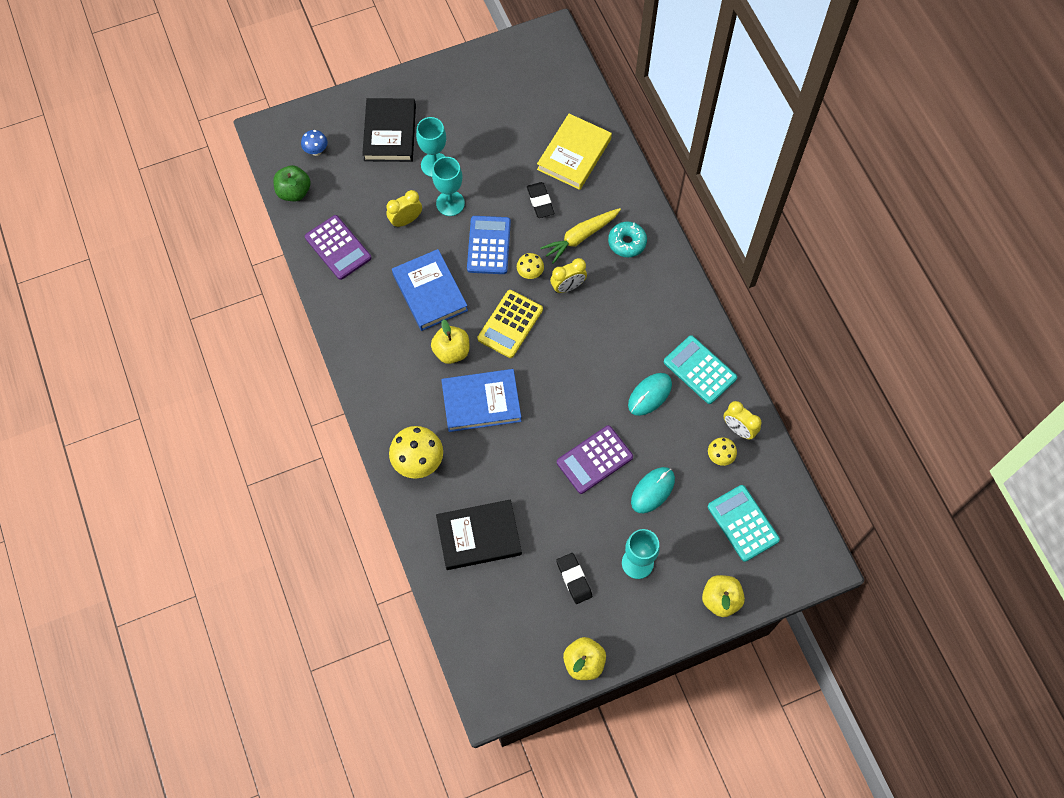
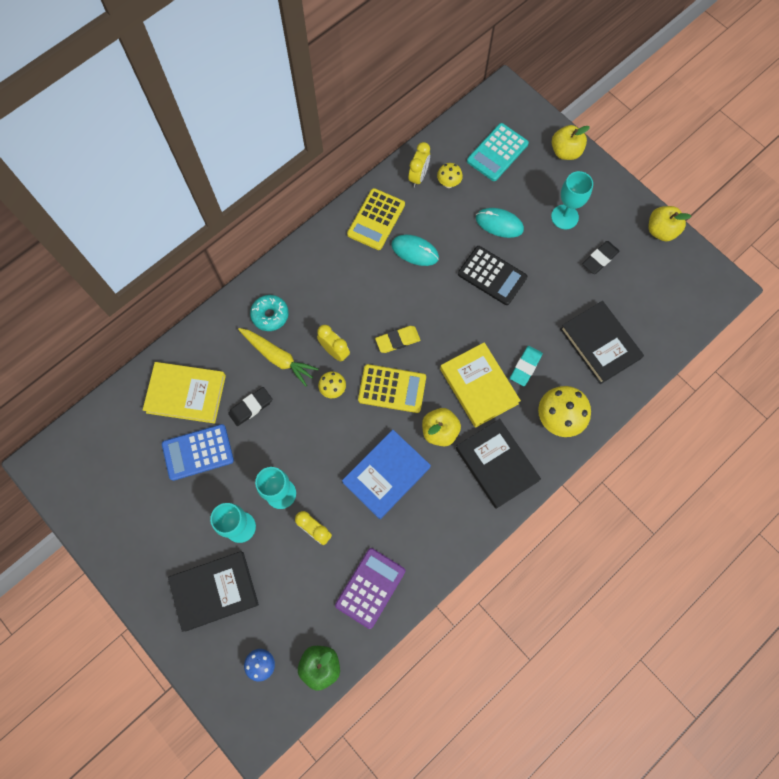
camera: 110 degrees left, 5 degrees up
blue book [441,369,521,432] -> yellow book [440,342,521,428]
blue calculator [467,216,511,274] -> blue calculator moved to [162,424,234,481]
purple calculator [557,425,633,494] -> black calculator [458,246,527,305]
turquoise calculator [664,335,737,404] -> yellow calculator [347,188,405,250]
none -> yellow eraser [375,326,420,353]
none -> black book [456,419,541,509]
none -> turquoise eraser [510,346,543,386]

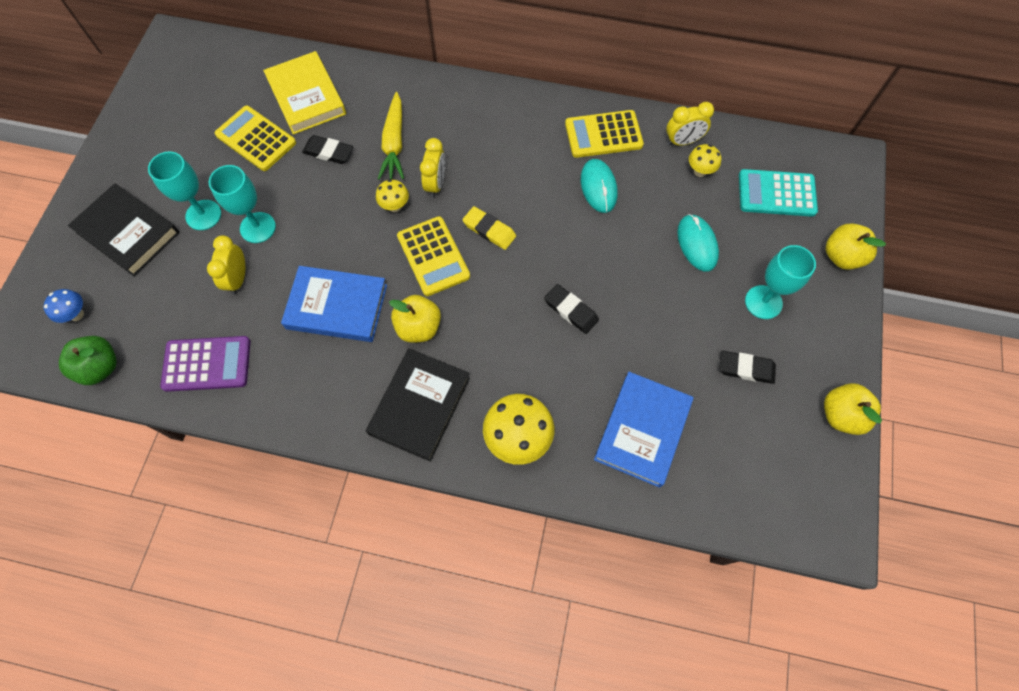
camera: 55 degrees right, 5 degrees down
blue calculator [162,424,234,481] -> yellow calculator [215,106,296,171]
turquoise donut [250,295,289,331] -> none
yellow book [440,342,521,428] -> none
black calculator [458,246,527,305] -> none
turquoise eraser [510,346,543,386] -> none
black book [560,301,644,384] -> blue book [594,372,693,488]
none -> black eraser [544,284,599,334]

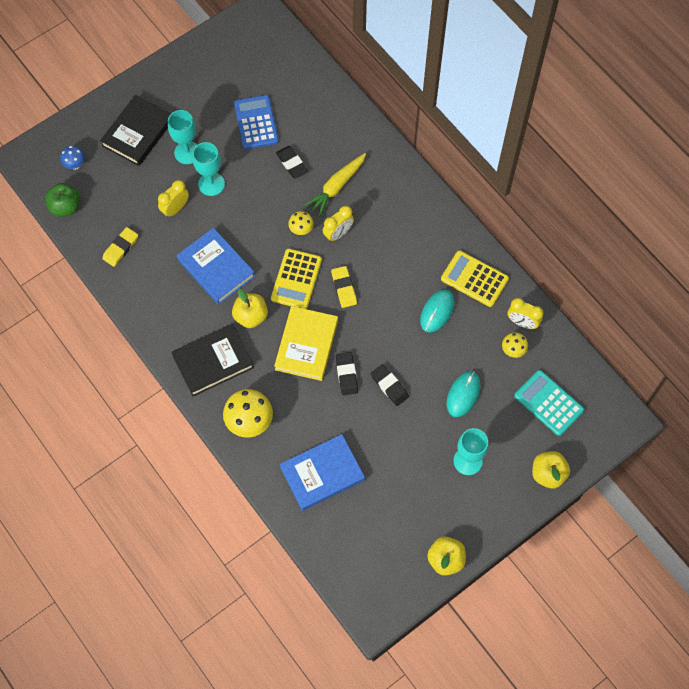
camera: 40 degrees right, 0 degrees up
black book [68,183,180,276] -> black book turned 45 degrees clockwise [100,95,171,166]
purple calculator [160,336,250,392] -> yellow eraser [102,227,138,267]
yellow calculator [215,106,296,171] -> blue calculator [234,95,279,149]
yellow book [263,51,346,135] -> yellow book moved to [274,306,338,381]
black eraser [720,351,776,384] -> black eraser moved to [371,364,409,406]

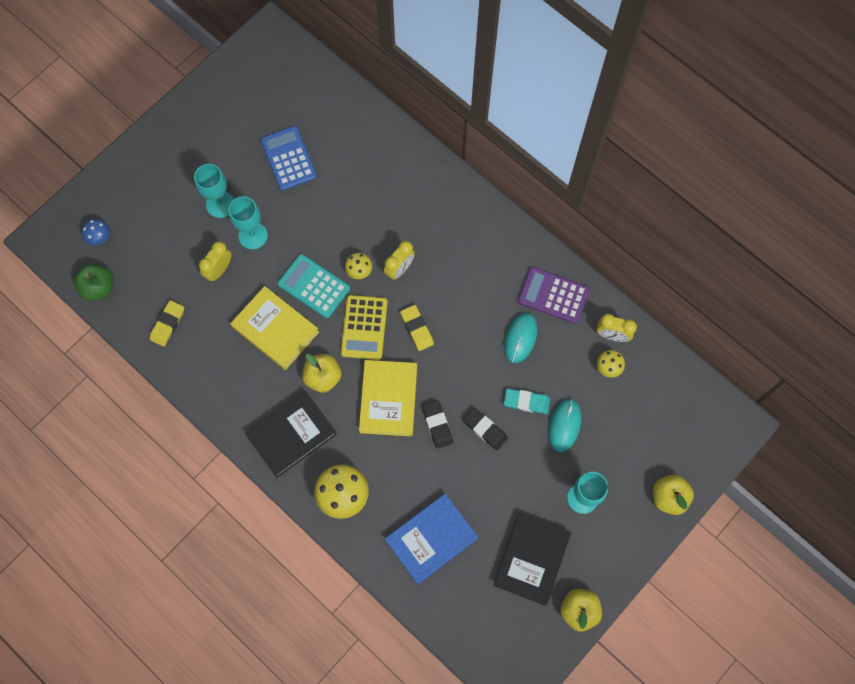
camera: 10 degrees left, 5 degrees up
black book [100,95,171,166] -> black book moved to [493,513,571,605]
blue book [177,228,255,305] -> yellow book [230,286,319,370]
black eraser [276,146,308,179] -> none
yellow carrot [304,153,366,217] -> none
yellow calculator [441,251,509,307] -> purple calculator [518,267,590,324]
turquoise calculator [514,370,584,436] -> turquoise calculator moved to [278,254,350,318]
none -> turquoise eraser [504,388,550,414]

